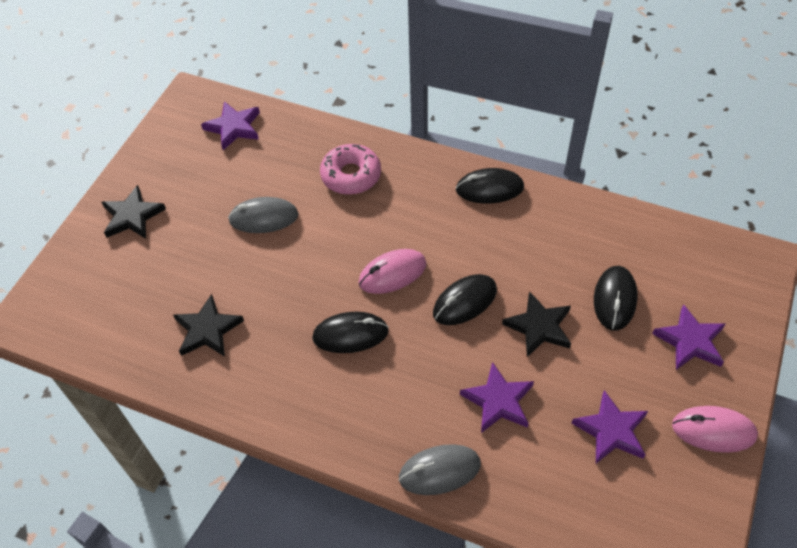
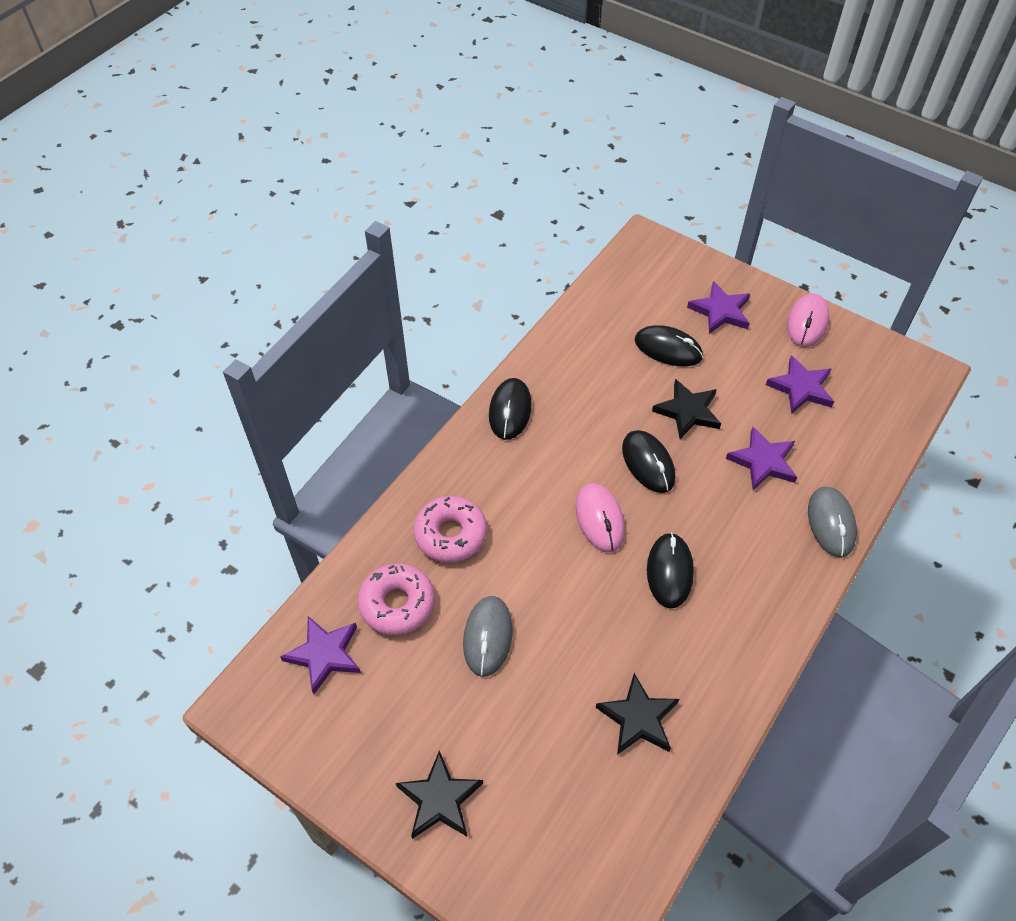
camera: 80 degrees left, 0 degrees up
none -> pink donut [358,563,435,635]

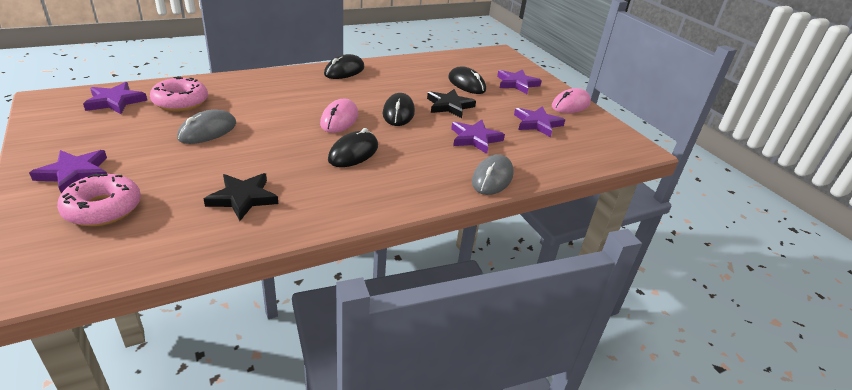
camera: 25 degrees right, 20 degrees down
black star [396,751,483,839] -> purple star [29,150,107,193]
pink donut [414,496,487,563] -> pink donut moved to [57,173,141,226]

